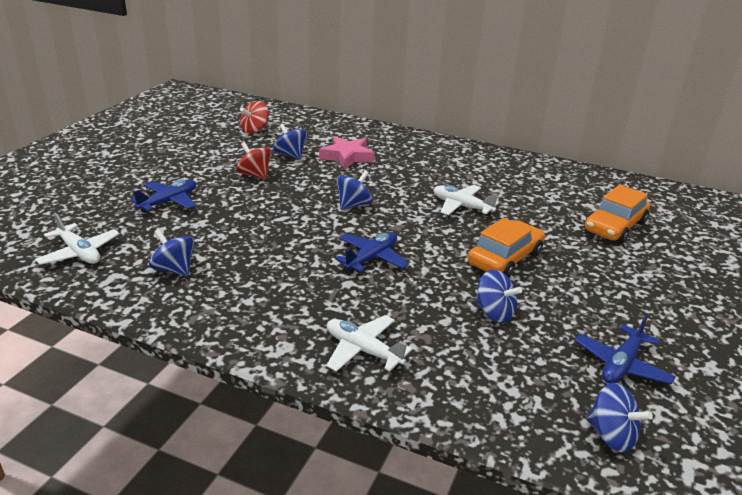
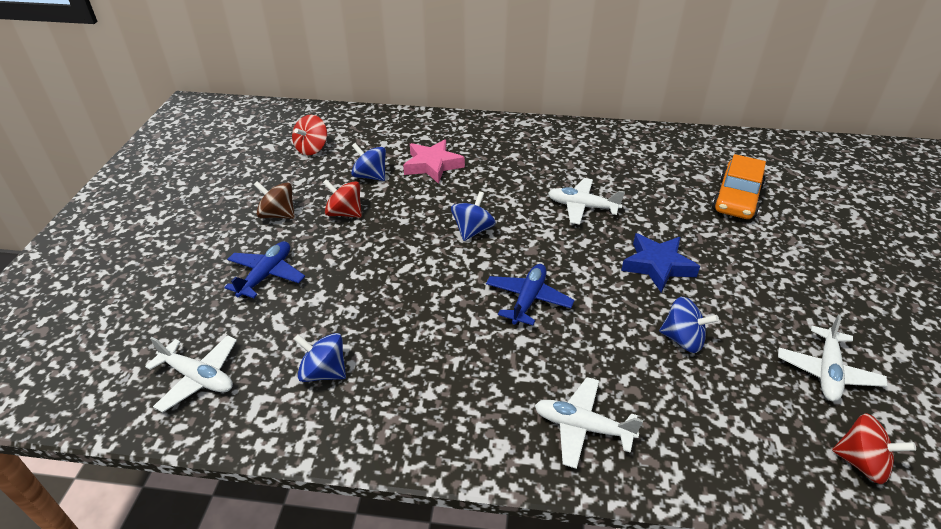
camera: 15 degrees left, 10 degrees up
orange car [467,218,545,278] -> blue star [621,233,700,292]
blue plane [575,314,676,385] -> white plane [778,314,888,401]
blue spinning top [586,383,653,452] -> red spinning top [832,413,916,484]
none -> brown spinning top [254,181,295,219]

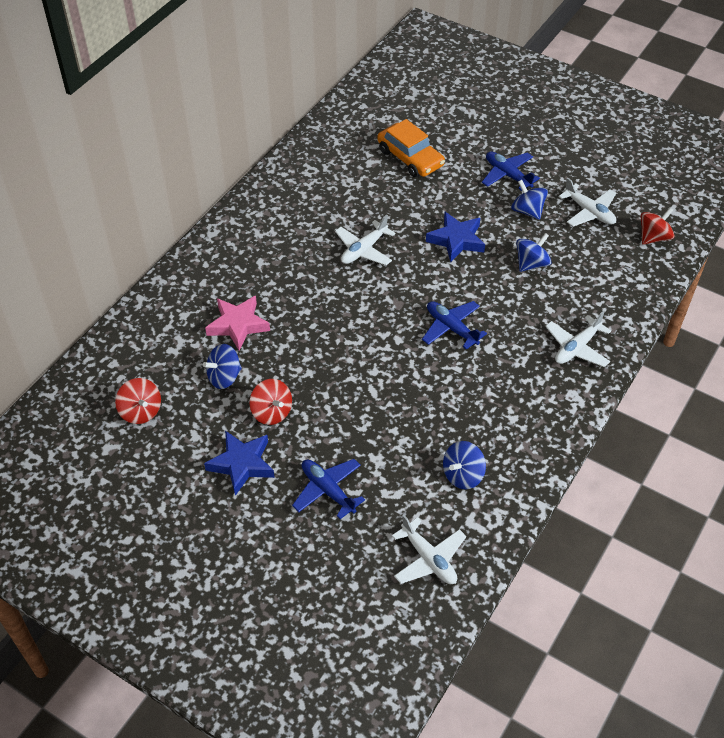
camera: 65 degrees left, 10 degrees up
white plane [145,335,237,412] -> white plane turned 90 degrees clockwise [392,515,466,584]
brown spinning top [254,181,295,219] -> blue star [204,431,275,496]
red spinning top [323,179,362,218] -> red spinning top turned 90 degrees counterclockwise [249,379,292,425]
blue spinning top [451,191,496,241] -> blue spinning top moved to [511,180,548,220]
none -> blue plane [482,152,540,191]

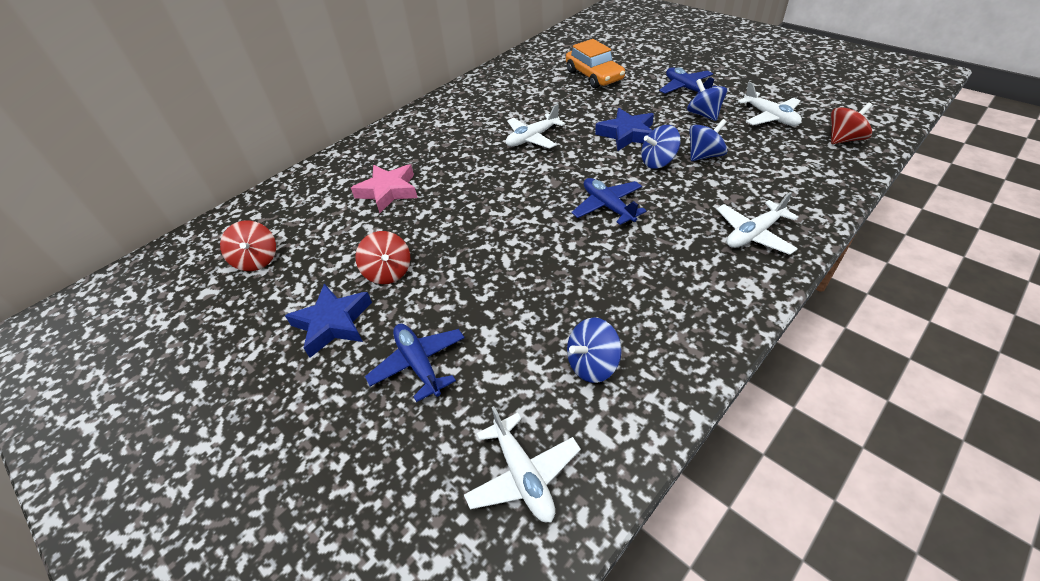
camera: 15 degrees right, 5 degrees down
blue spinning top [203,344,242,389] -> blue spinning top moved to [641,125,681,169]

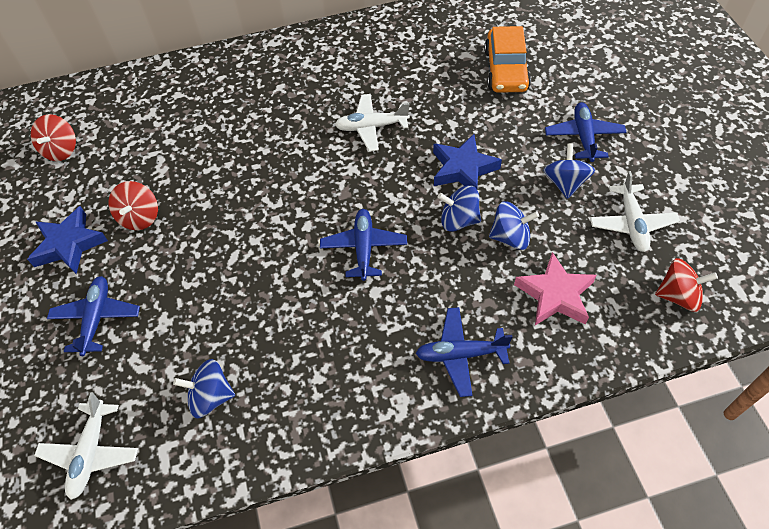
camera: 30 degrees right, 10 degrees up
pink star [351,164,418,213] -> pink star moved to [514,252,596,325]
white plane [717,192,798,255] -> blue plane [416,307,513,397]

